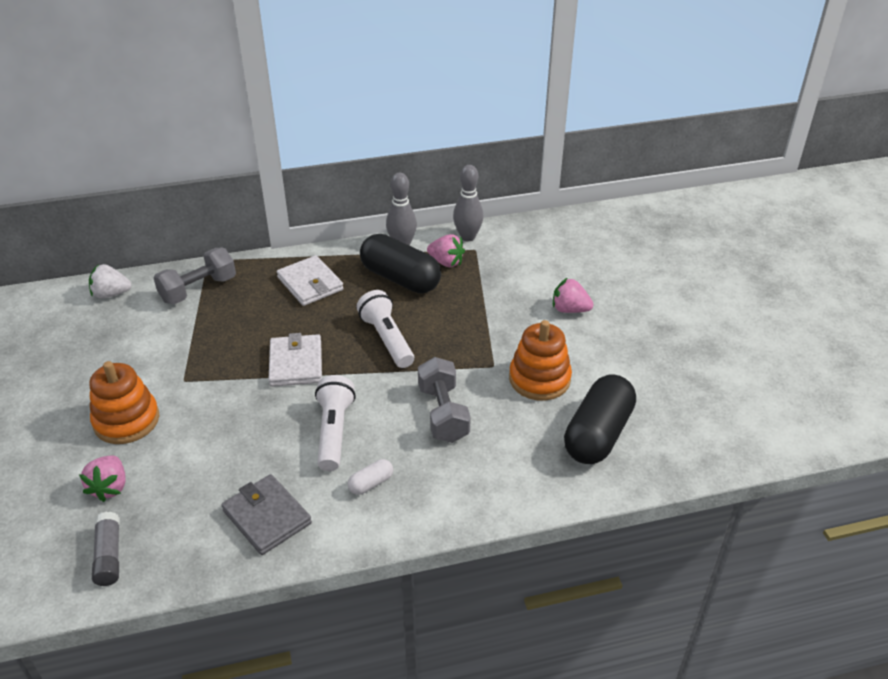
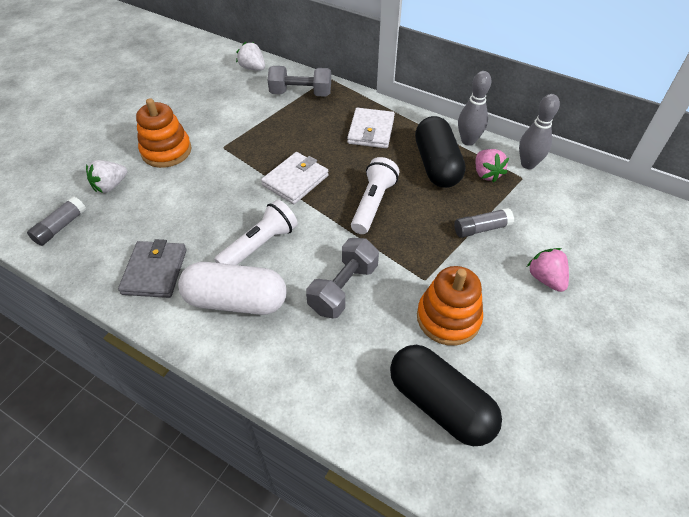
camera: 45 degrees right, 10 degrees up
pink strawberry [79,455,125,502] -> white strawberry [86,160,127,193]
white capsule [348,459,393,495] -> white capsule [178,262,287,315], size x2.32
black capsule [564,374,636,464] -> black capsule turned 60 degrees clockwise [390,345,502,446]
none -> grey glue stick [454,208,514,238]

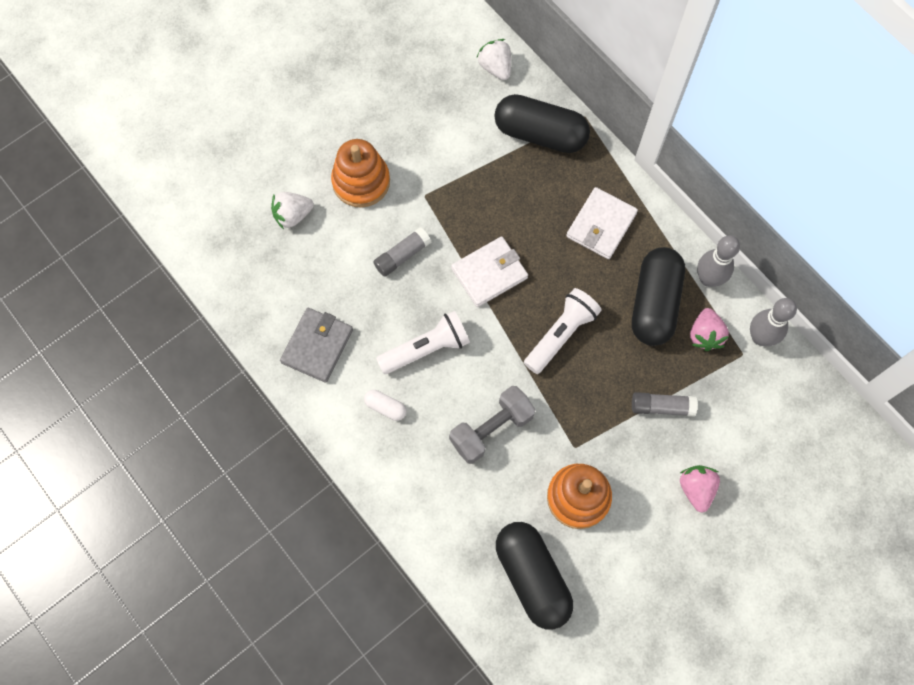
camera: 20 degrees right, 20 degrees up
grey glue stick [27,196,86,246] -> grey glue stick moved to [373,227,431,277]
white capsule [178,262,287,315] -> white capsule [364,390,406,421], size x0.43
grey dumbbell [268,66,331,97] -> black capsule [494,94,590,153]

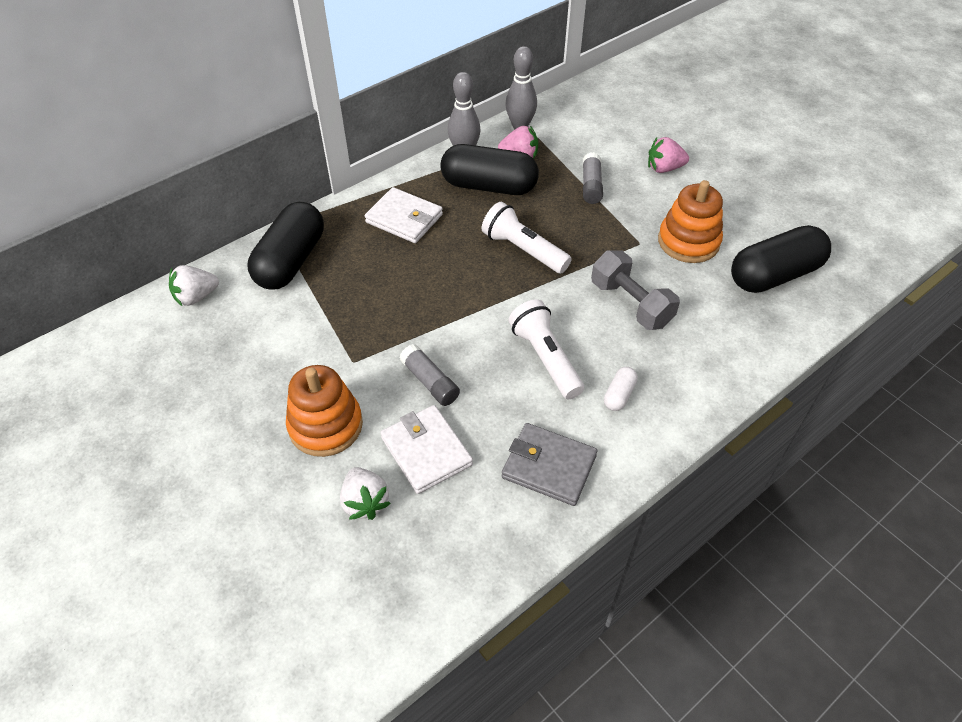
camera: 90 degrees left, 20 degrees down
white wallet [451,236,528,307] -> white wallet moved to [381,405,473,494]

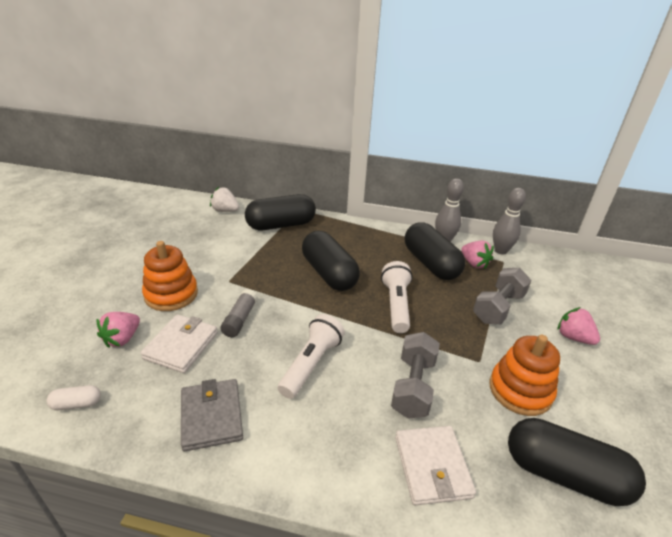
camera: 50 degrees right, 15 degrees down
white strawberry [340,467,391,520] -> pink strawberry [97,312,140,348]
white wallet [365,187,443,243] -> white wallet moved to [395,426,476,505]
grey glue stick [583,152,603,204] -> grey dumbbell [473,268,532,324]
white capsule [604,367,638,411] -> white capsule moved to [46,385,101,410]
none -> black capsule [302,231,360,291]

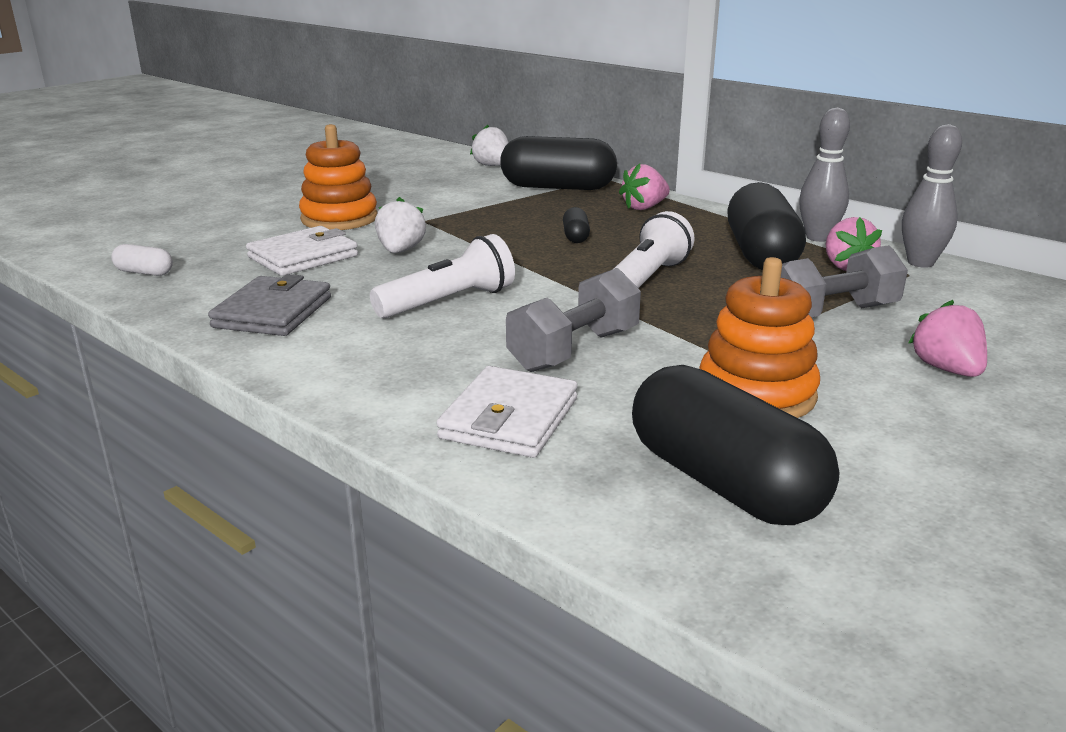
camera: 30 degrees right, 10 degrees down
pink strawberry [97,312,140,348] -> pink strawberry moved to [619,164,670,210]
grey glue stick [221,289,258,337] -> white strawberry [375,197,426,253]
black capsule [302,231,360,291] -> black capsule [563,207,590,243], size x0.43

